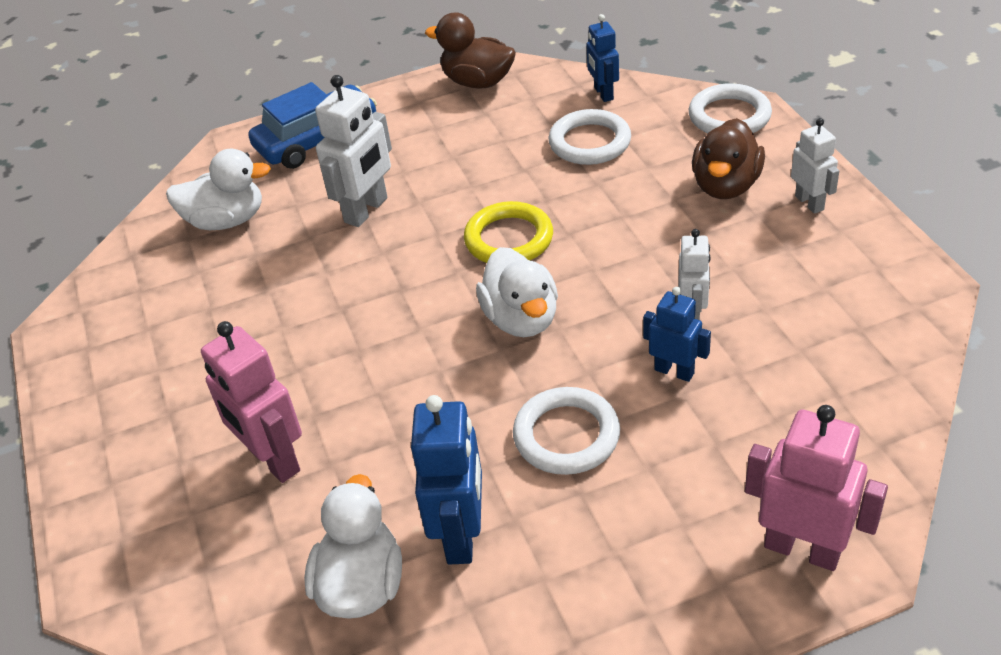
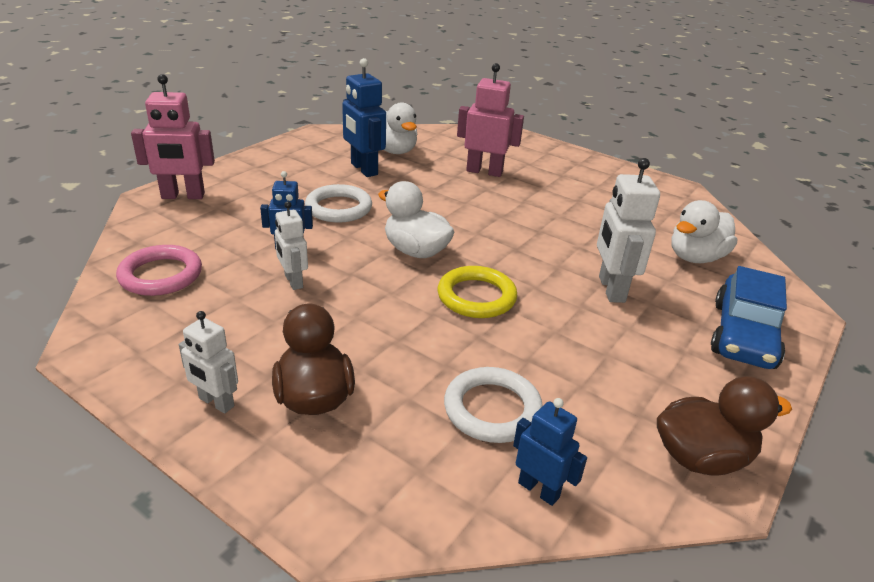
camera: 140 degrees right, 10 degrees down
white ring [689,83,772,133] -> none
none -> pink ring [116,245,202,296]

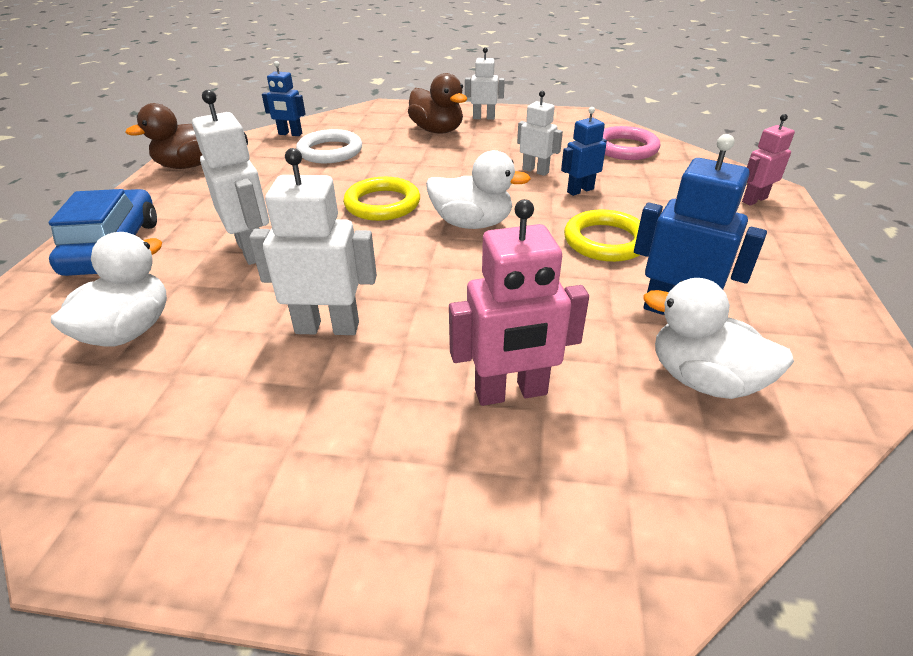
camera: 155 degrees right, 5 degrees up
pink robot [131,74,215,199] -> pink robot [742,114,795,206], size x0.62
white ring [305,184,372,223] -> yellow ring [564,209,640,262]
none -> white robot [249,148,377,335]

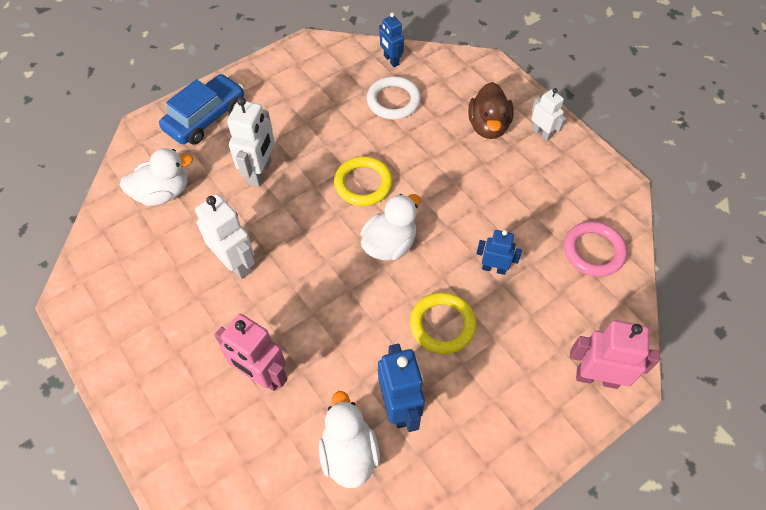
camera: 45 degrees right, 20 degrees up
brown duck [125,103,202,169] -> none
white duck [426,150,531,229] -> white duck turned 105 degrees counterclockwise [361,194,421,260]
white robot [517,91,563,176] -> none
pink robot [742,114,795,206] -> pink robot [570,320,660,389], size x1.62

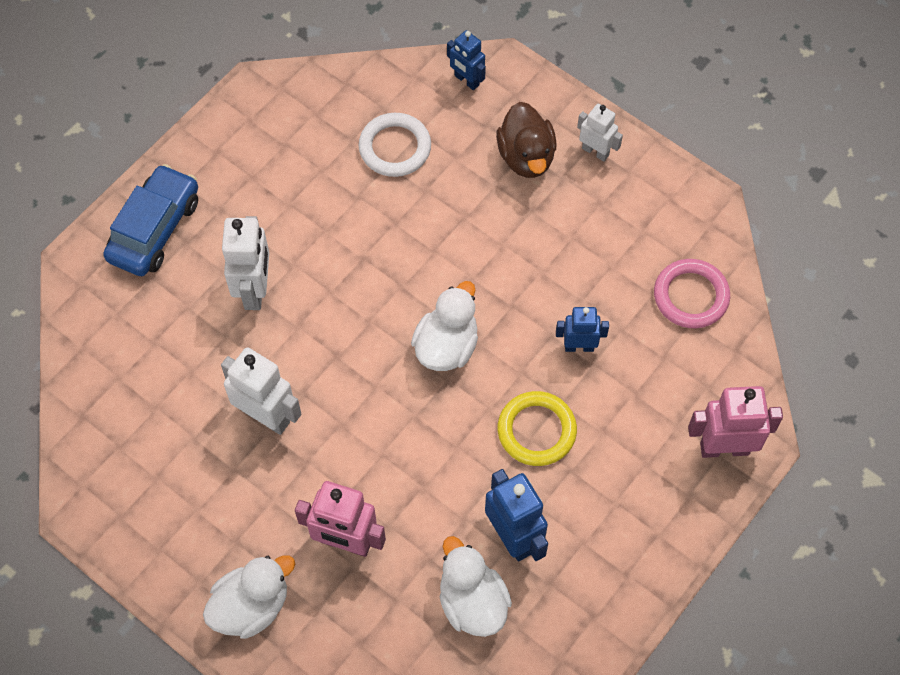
camera: 15 degrees left, 5 degrees up
white duck [120,148,193,206] -> white duck moved to [203,555,295,639]
yellow ring [334,156,393,206] -> none
blue robot [379,12,404,67] -> blue robot moved to [447,30,486,90]

